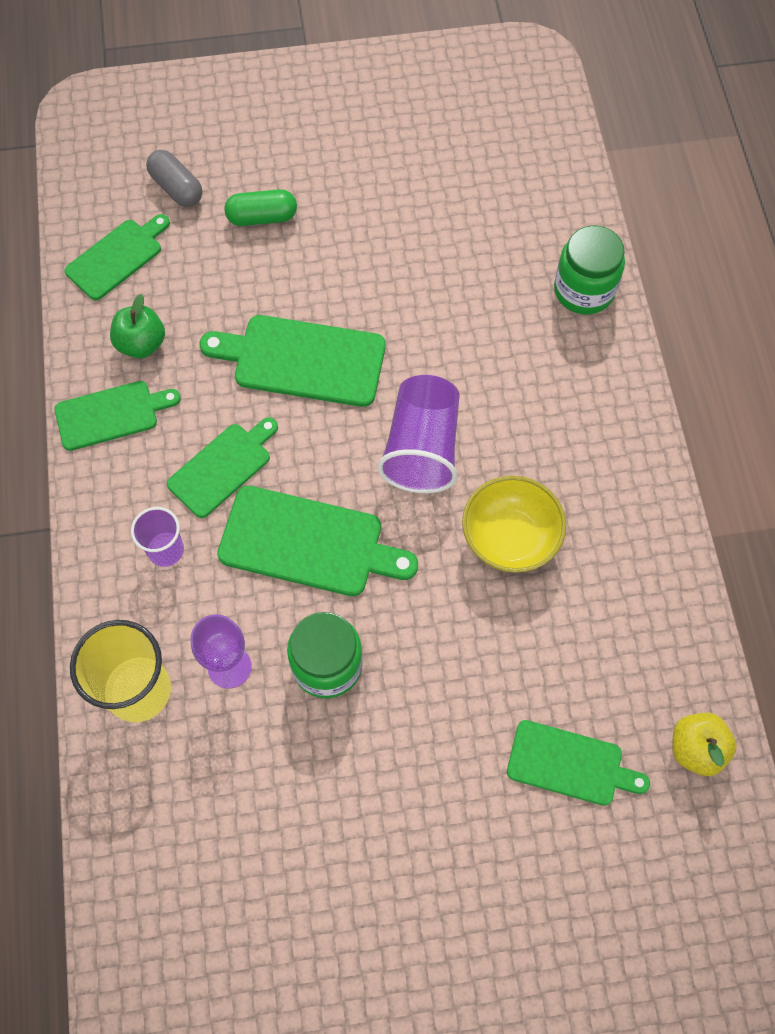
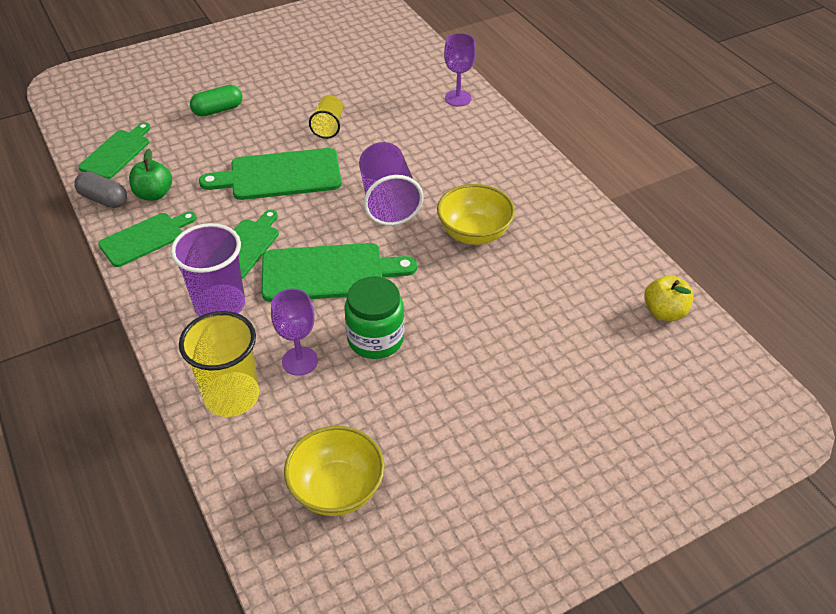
camera: 20 degrees left, 20 degrees down
purple cup [131,507,184,567] -> purple cup [171,223,245,316], size x1.72
grey capsule [146,150,202,207] -> grey capsule moved to [74,171,127,208]
green cutting board [507,720,650,806] -> none
green jar [554,226,625,315] -> purple goblet [444,33,476,106]
none -> yellow bowl [284,426,385,516]
none -> yellow cup [309,95,343,139]

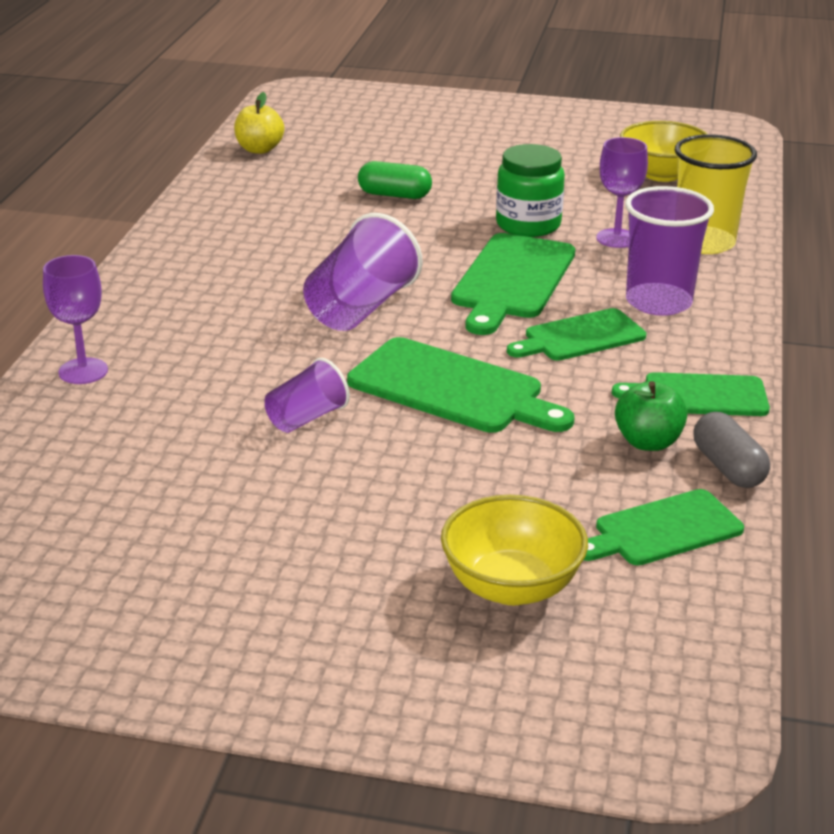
camera: 140 degrees left, 15 degrees down
green capsule [190,85,242,117] -> green capsule moved to [358,161,432,199]
green cutting board [262,243,417,302] -> green cutting board turned 105 degrees counterclockwise [451,233,575,335]
yellow cup [309,95,343,139] -> purple cup [265,358,350,433]
yellow bowl [437,184,515,245] -> yellow bowl moved to [441,495,588,605]

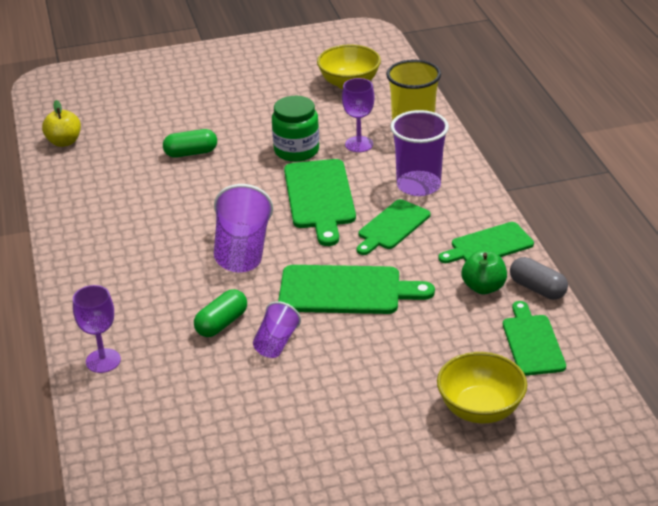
camera: 25 degrees left, 5 degrees up
green cutting board [584,489,744,566] -> green cutting board turned 135 degrees clockwise [503,301,566,376]
none -> green capsule [194,289,247,337]

